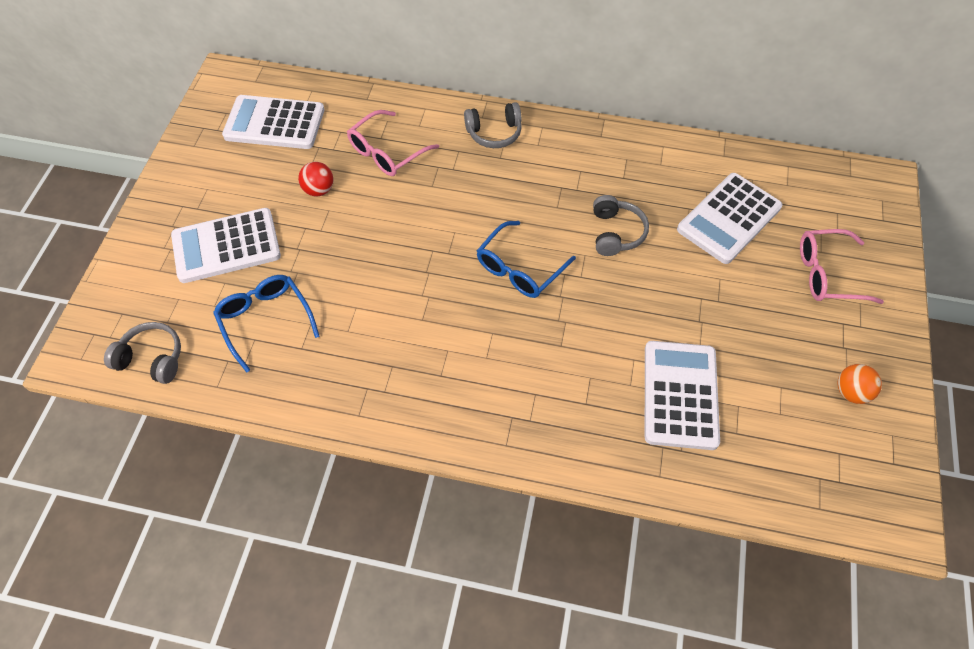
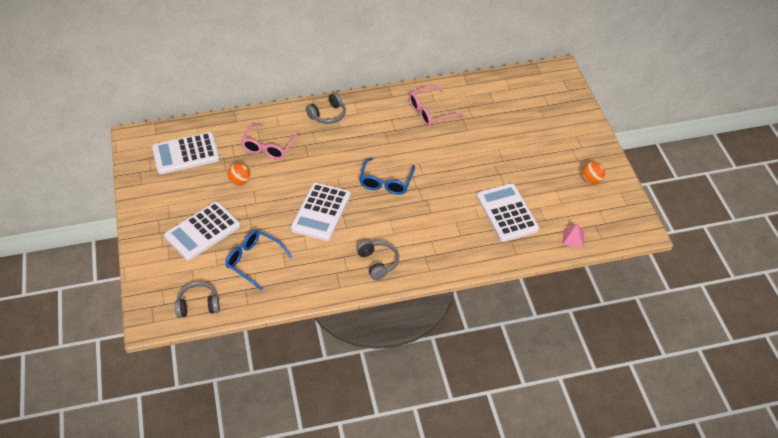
camera: 25 degrees left, 10 degrees down
red ball [298,162,333,196] -> orange ball [227,163,250,186]
grey headphones [593,195,649,256] -> grey headphones moved to [356,240,399,280]
white calculator [677,173,782,264] -> white calculator moved to [291,183,351,241]
pink glasses [800,229,884,304] -> pink glasses moved to [409,86,463,126]
none -> pink pyramid [562,224,584,248]

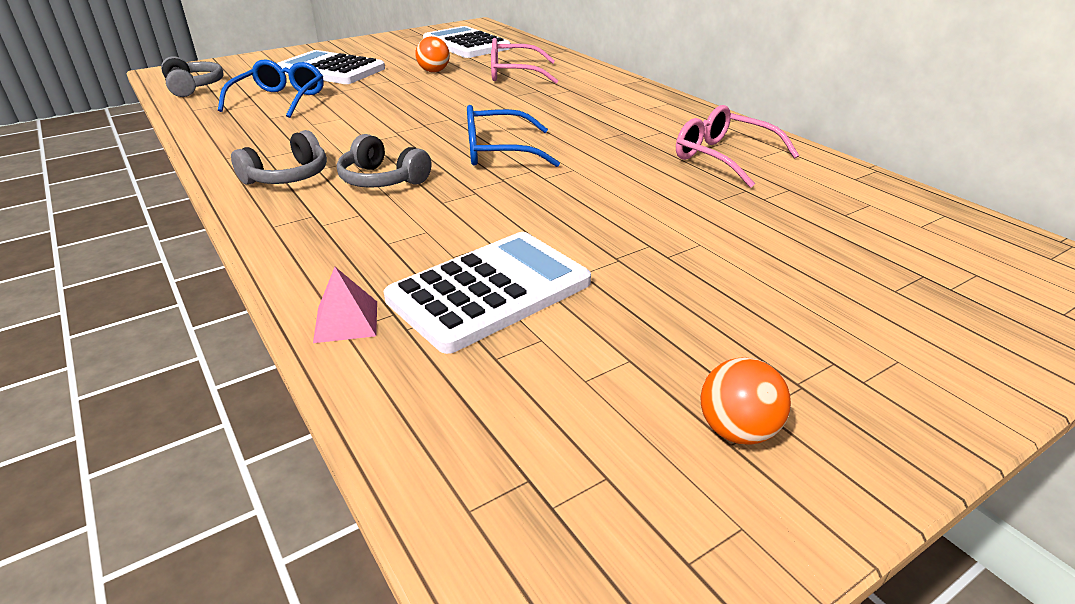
camera: 70 degrees right, 15 degrees down
white calculator [291,183,351,241] -> none
grey headphones [306,93,346,124] -> grey headphones moved to [337,134,431,188]
pink pyramid [562,224,584,248] -> pink pyramid moved to [313,267,377,343]

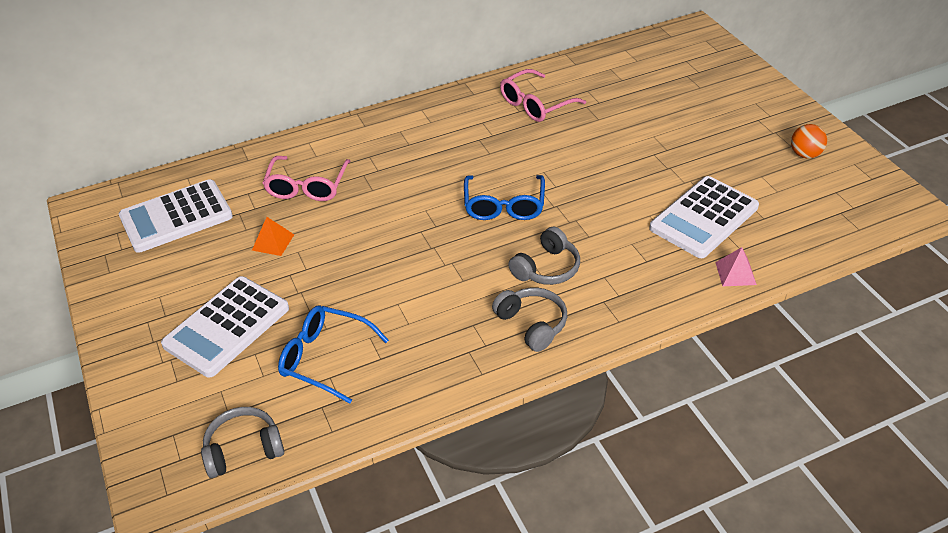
camera: 80 degrees left, 10 degrees up
white calculator [384,232,591,354] -> white calculator turned 105 degrees counterclockwise [649,176,759,258]
orange ball [415,36,450,73] -> orange pyramid [252,217,294,256]

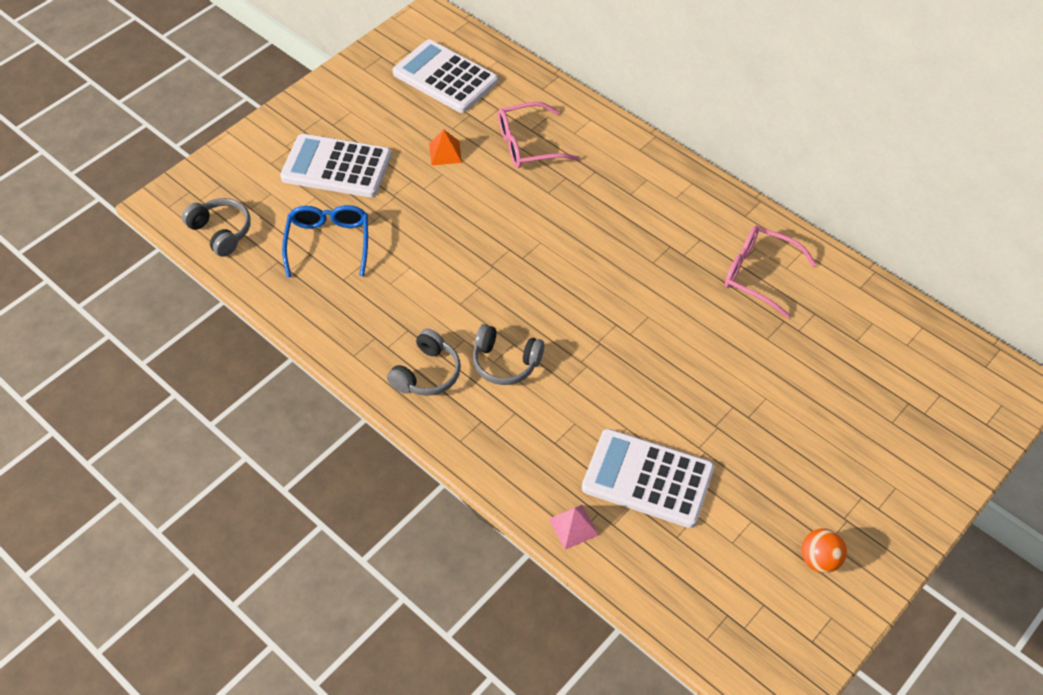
camera: 65 degrees right, 10 degrees up
blue glasses [464,175,545,220] -> none

